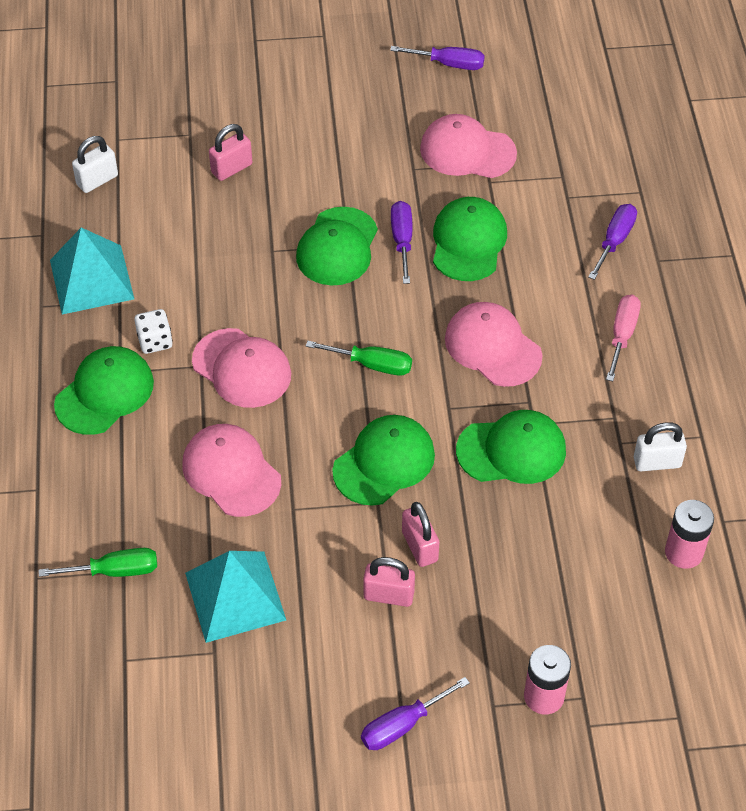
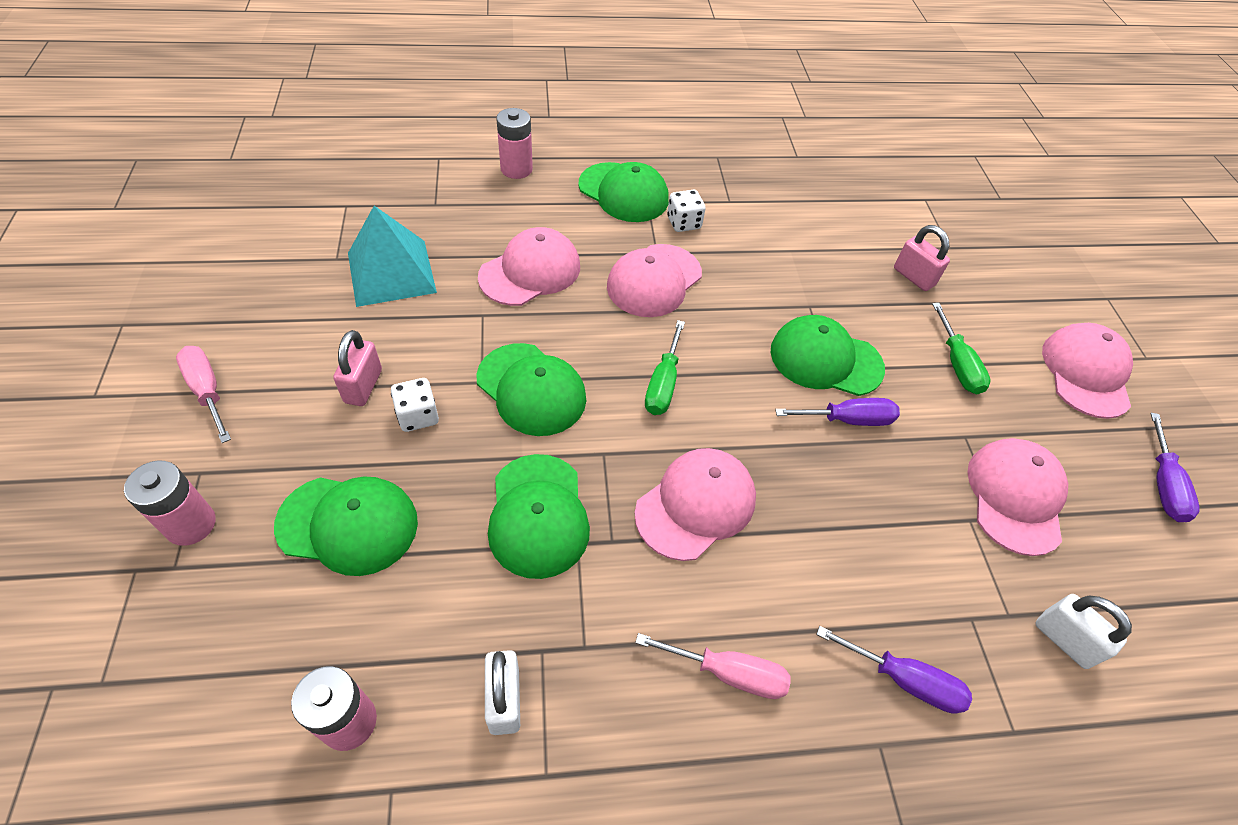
camera: 85 degrees right, 0 degrees up
green screwdriver [39,548,157,577] -> green screwdriver moved to [932,303,991,394]
turquoise pyramid [50,227,134,315] -> none
white padlock [72,136,118,193] -> white padlock moved to [1035,594,1132,669]
purple screwdriver [361,677,470,750] -> pink screwdriver [176,346,231,443]
pink padlock [402,502,439,567] -> white dice [391,378,439,432]
green cap [433,197,507,281] -> green cap moved to [274,476,418,576]
none -> pink battery [496,108,533,179]
none -> pink cap [1042,323,1133,419]

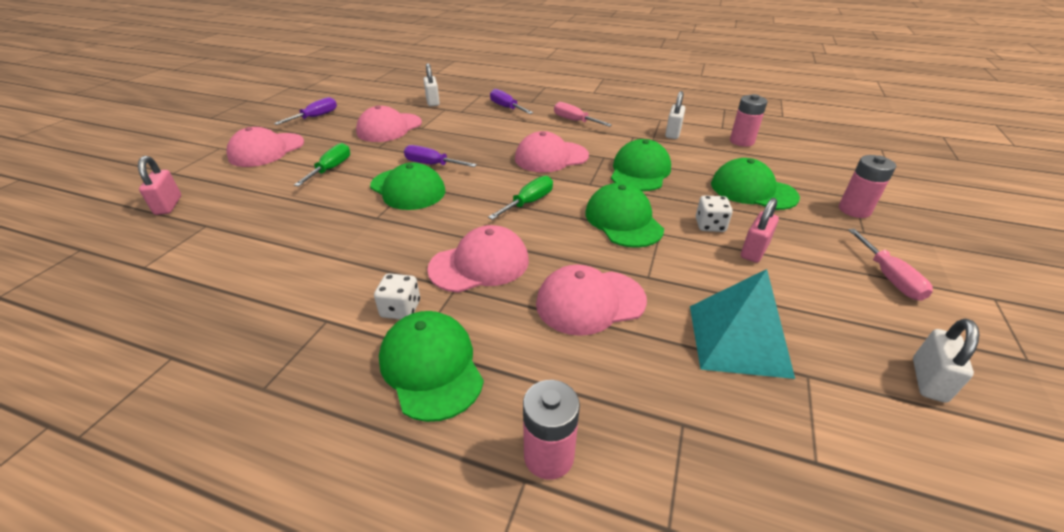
camera: 150 degrees left, 15 degrees down
pink padlock [894,225,950,291] -> pink padlock moved to [138,156,181,215]
none -> white padlock [913,319,979,403]

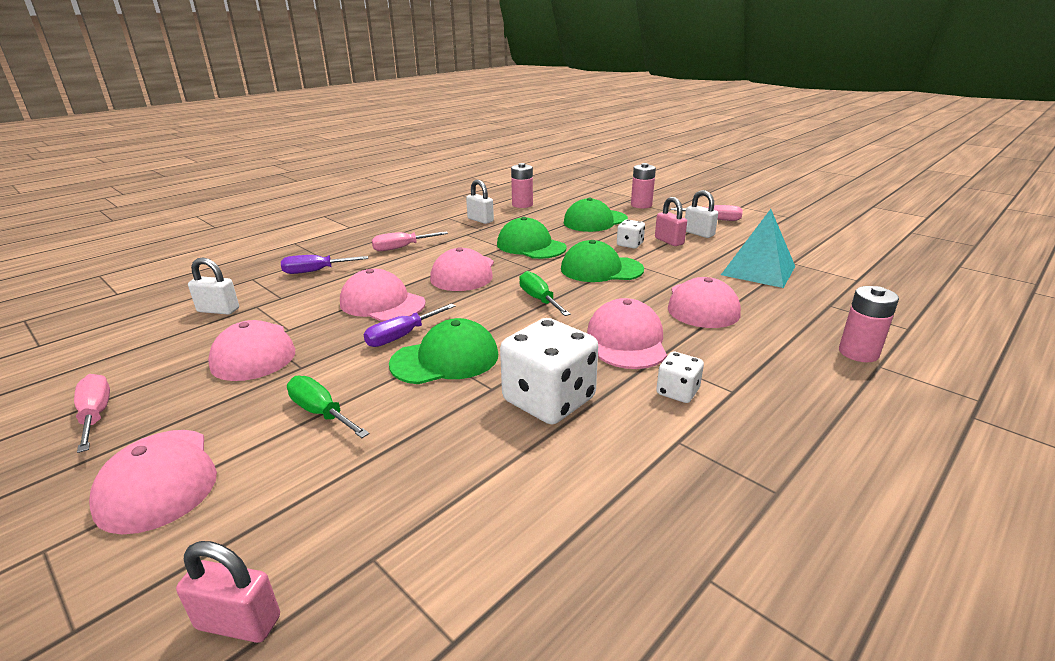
camera: 65 degrees left, 10 degrees down
purple screwdriver [274,97,337,125] -> pink screwdriver [74,374,110,453]
green cap [379,311,484,422] -> none
white padlock [913,319,979,403] -> white padlock moved to [685,190,718,238]
none -> pink cap [340,269,426,322]
none -> white dice [500,318,598,424]

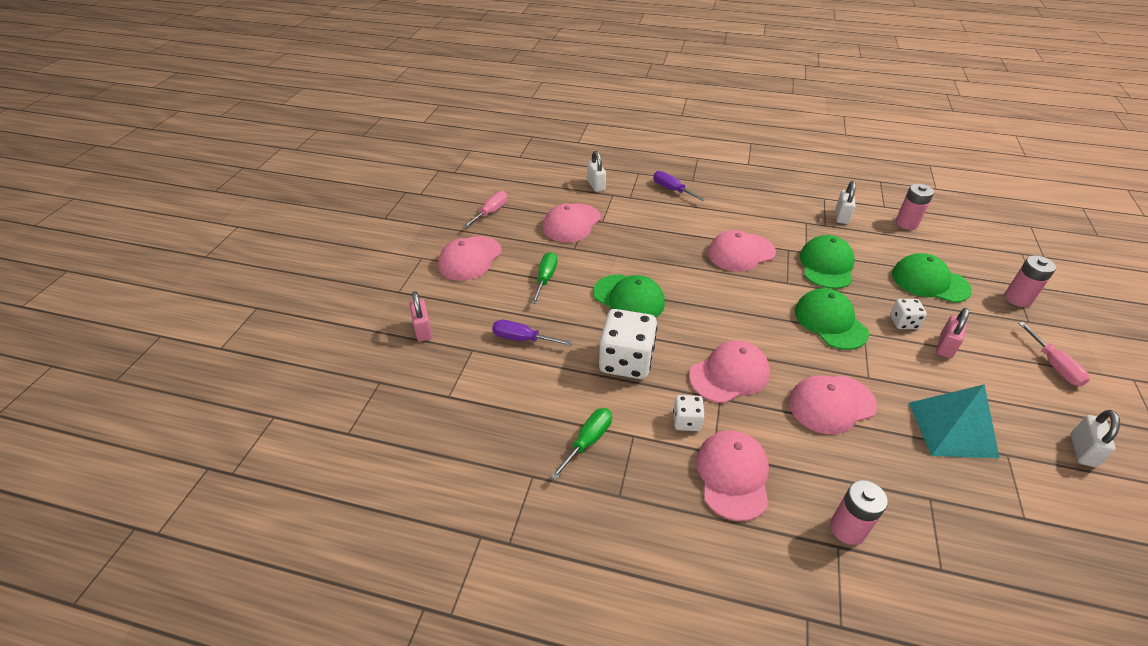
camera: 60 degrees right, 15 degrees up
pink cap [340,269,426,322] -> pink cap moved to [696,430,769,521]
purple screwdriver [364,304,455,347] -> purple screwdriver moved to [492,320,572,346]
pink screwdriver [372,231,448,251] -> none
green screwdriver [519,271,571,316] -> green screwdriver moved to [550,408,612,480]
white padlock [685,190,718,238] -> white padlock moved to [1070,410,1120,467]

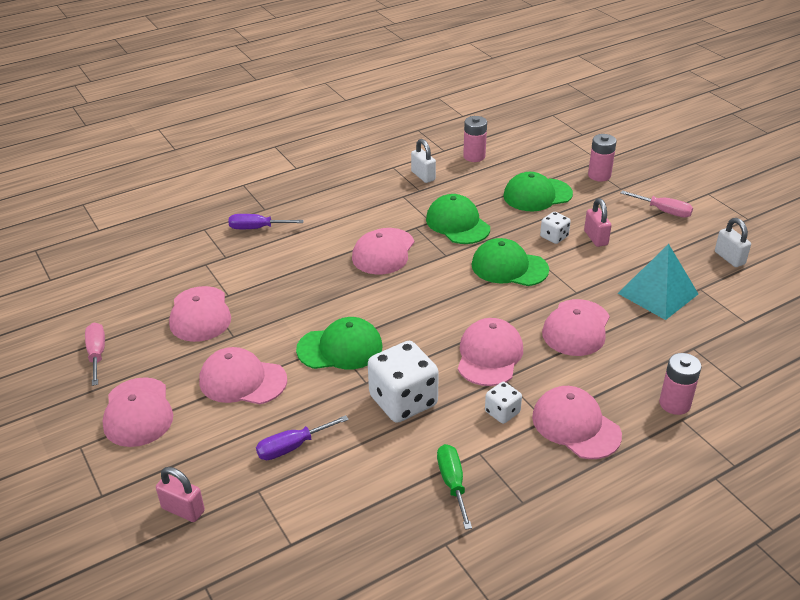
camera: 45 degrees left, 5 degrees down
green screwdriver [531,252,558,304] -> pink cap [199,347,287,405]
white padlock [587,151,606,192] -> none

